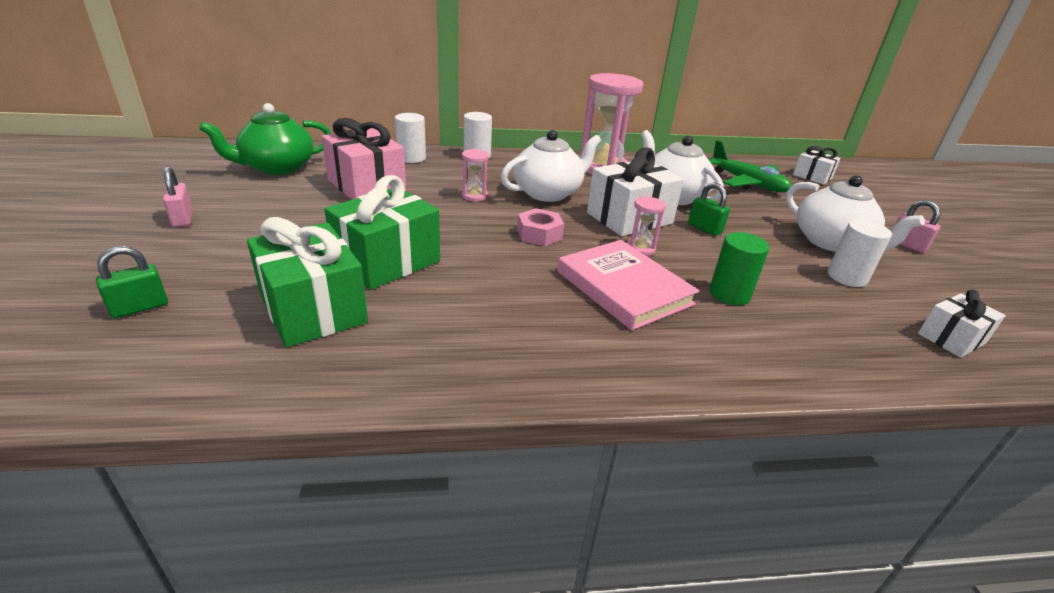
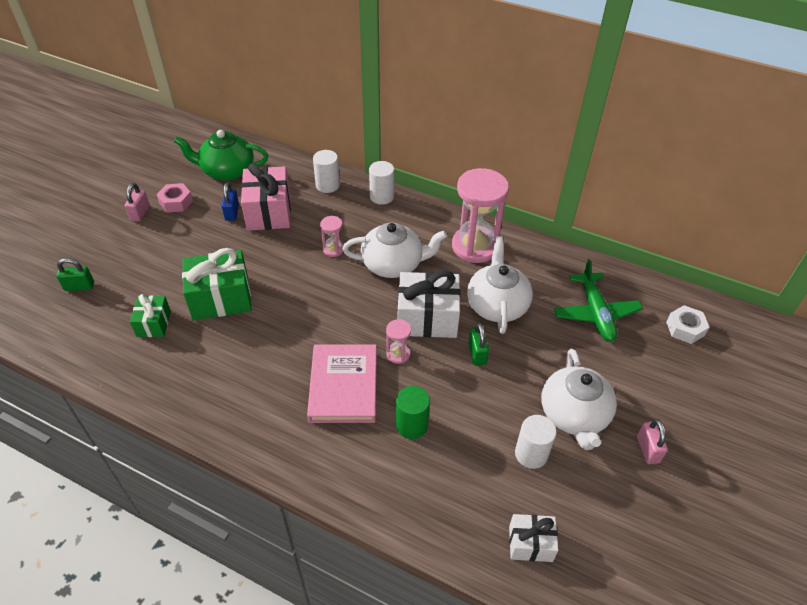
camera: 35 degrees right, 15 degrees up
green gift [247,217,368,347] -> green gift [130,294,171,337], size x0.56
pink nut [517,208,564,246] -> pink nut moved to [156,183,193,213]
white gift [793,146,840,184] -> white nut [666,305,709,344]
none -> blue padlock [221,182,239,221]

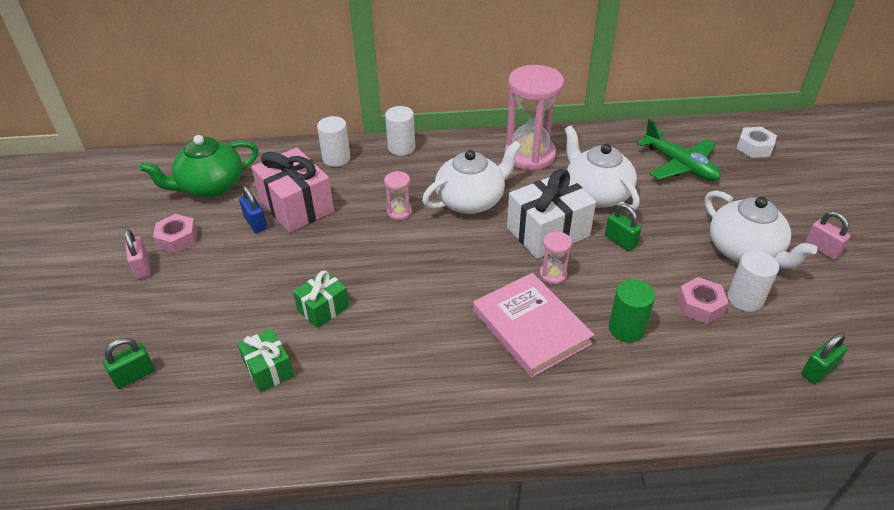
camera: 30 degrees left, 5 degrees down
green gift [182,248,252,320] -> green gift [293,271,350,328], size x0.56
white gift [509,514,558,562] -> green padlock [801,332,848,384]
none -> pink nut [677,277,729,324]

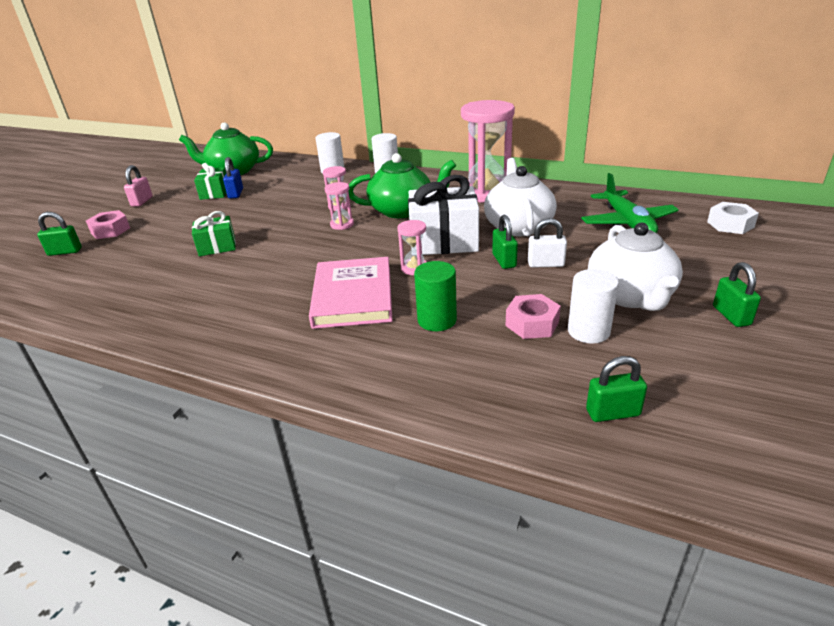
camera: 30 degrees right, 10 degrees down
pink nut [153,214,197,254] -> pink nut moved to [86,210,130,239]
green gift [238,328,294,392] -> green gift moved to [194,163,226,200]
pink gift [251,147,334,233] -> none
white teapot [422,141,521,214] -> green teapot [349,153,456,218]
pink padlock [805,211,850,260] -> green padlock [713,262,761,327]
none -> pink hourglass [325,182,354,230]
none -> white padlock [528,218,567,268]

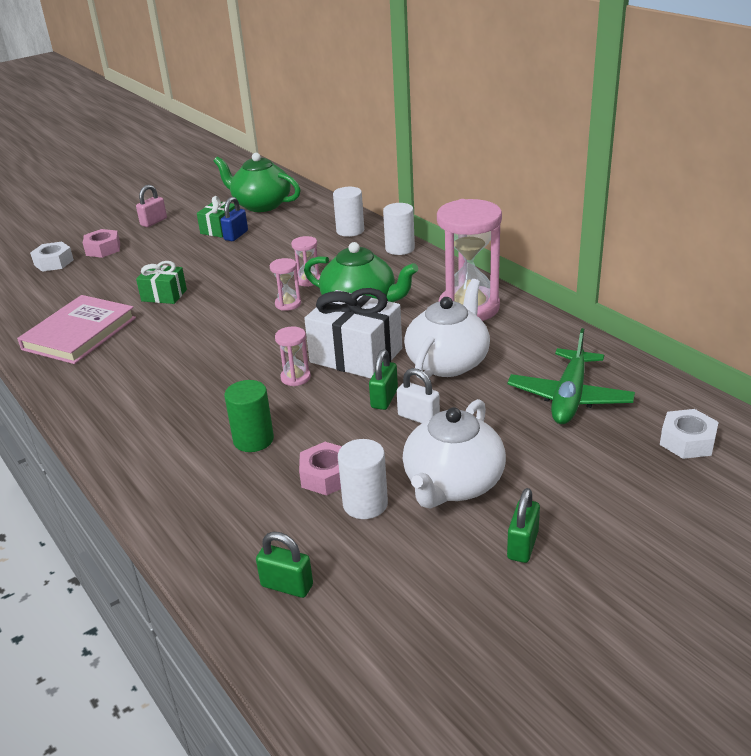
camera: 30 degrees right, 0 degrees up
green padlock [37,212,82,256] -> white nut [30,242,74,272]
pink book [309,257,392,329] -> pink book moved to [17,295,136,364]

